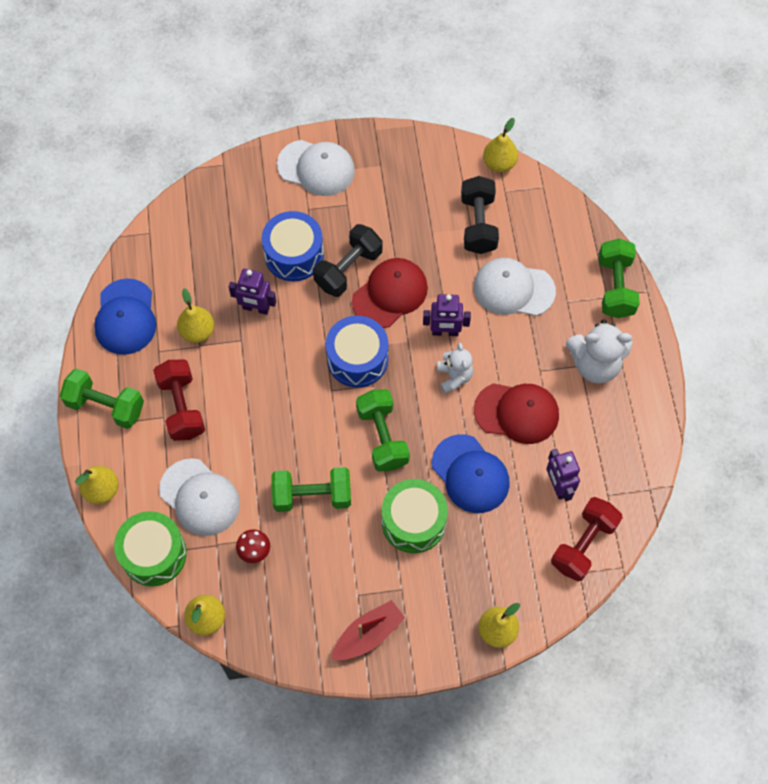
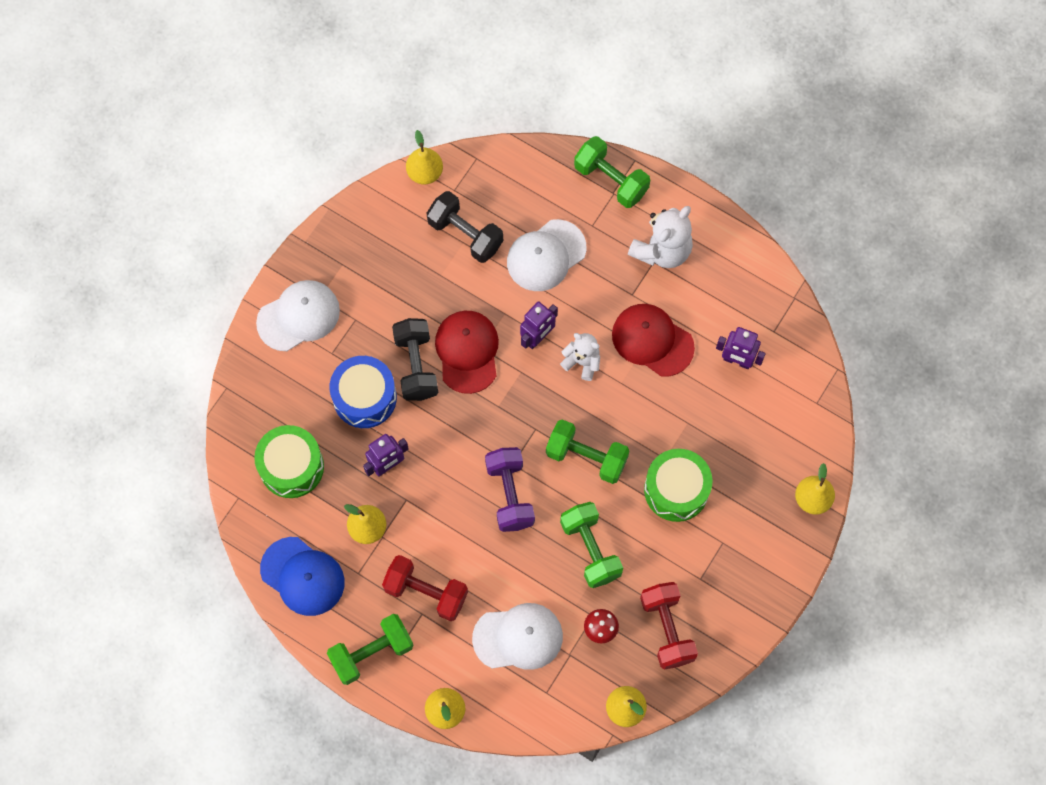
camera: 50 degrees left, 5 degrees up
green drum [114,511,187,586] -> green drum moved to [254,425,324,498]
green dumbbell [271,467,351,512] -> green dumbbell turned 60 degrees counterclockwise [560,502,623,588]
blue drum [326,316,389,388] -> none
red boat [332,600,405,660] -> none
blue cap [432,434,510,513] -> none
red cap [474,383,559,444] -> red cap turned 105 degrees counterclockwise [612,304,695,377]
red dumbbell [551,497,623,581] -> red dumbbell moved to [640,582,698,670]
none -> purple dumbbell [485,447,535,532]

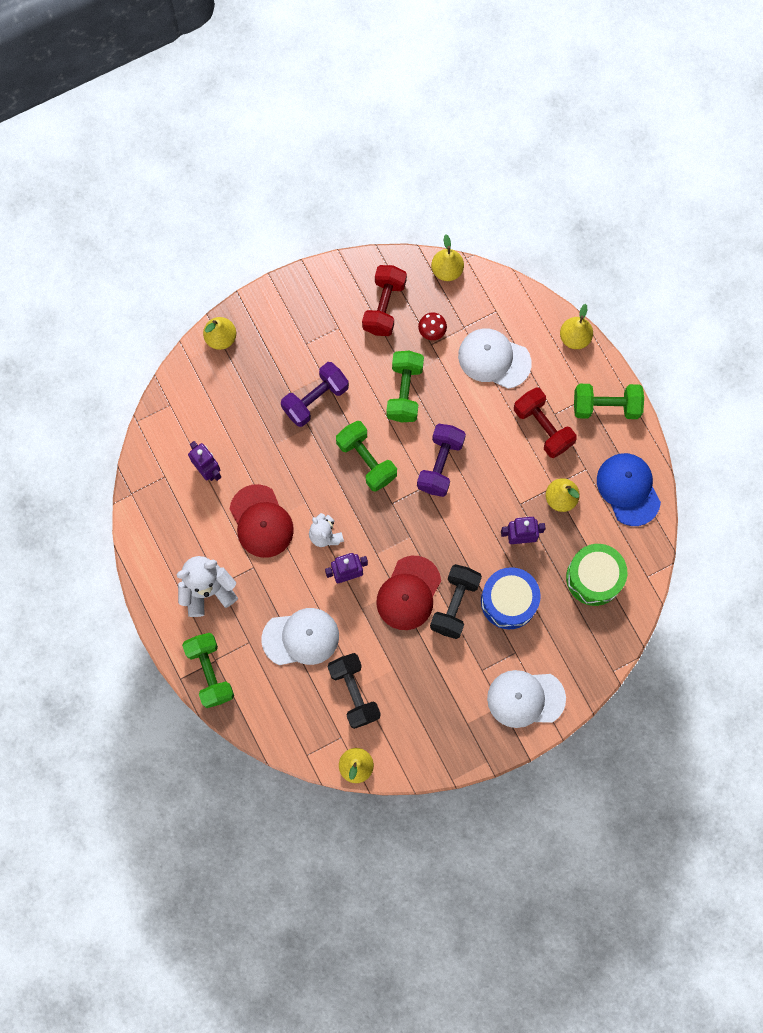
camera: 150 degrees left, 5 degrees up
green drum [644,449,713,522] -> purple dumbbell [281,362,349,427]

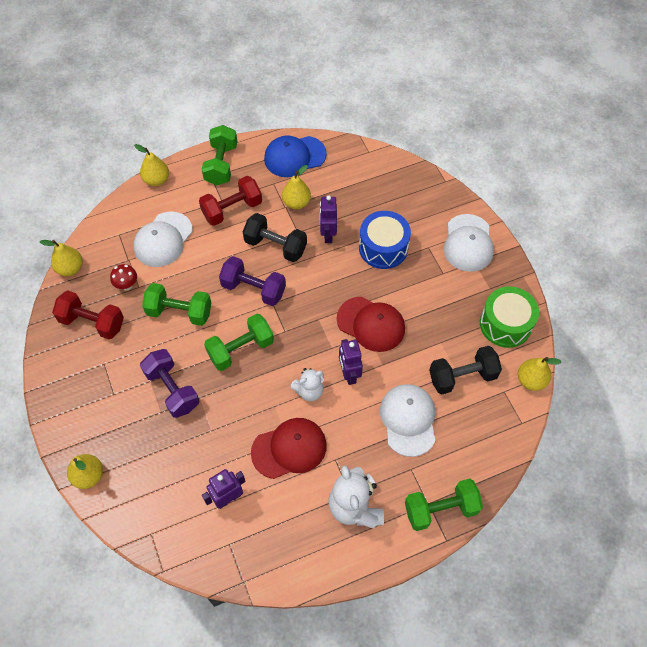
camera: 85 degrees left, 15 degrees down
black dumbbell [430,564,482,639] -> black dumbbell moved to [243,213,307,262]
green drum [566,544,627,606] -> green drum moved to [480,286,539,348]

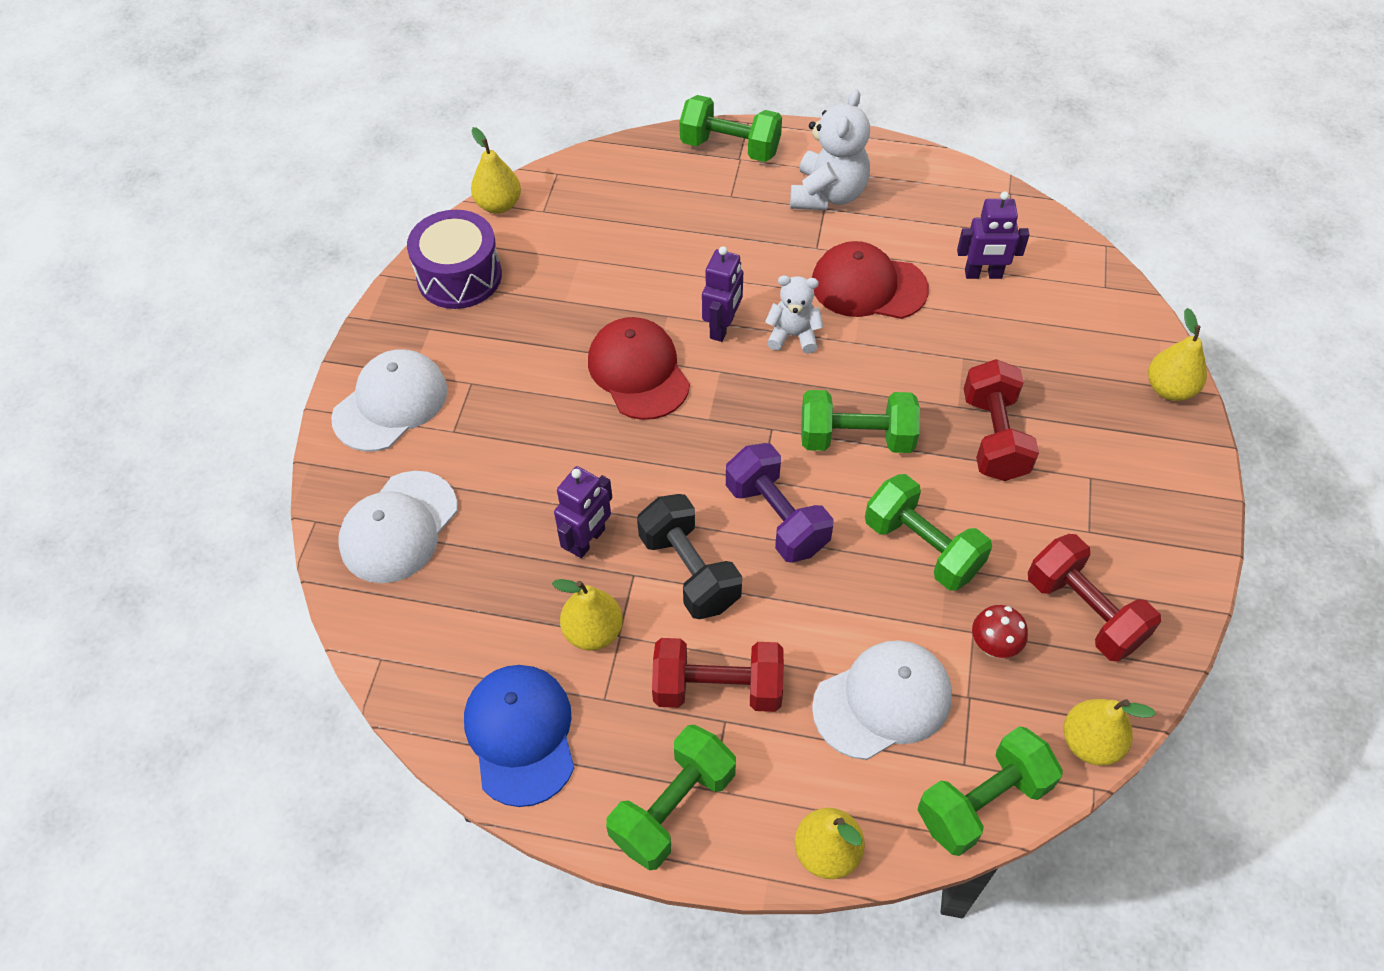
camera: 145 degrees left, 5 degrees down
purple dumbbell [140,349,199,418] -> red dumbbell [964,359,1039,481]
blue cap [264,135,327,177] -> blue cap turned 120 degrees counterclockwise [464,665,574,807]
blue drum [359,211,411,269] -> none
white cap [380,384,435,457] -> white cap moved to [338,471,457,583]
black dumbbell [429,346,502,395] -> none
green drum [480,286,539,348] -> purple drum [407,210,502,309]
none -> green dumbbell [918,726,1063,856]

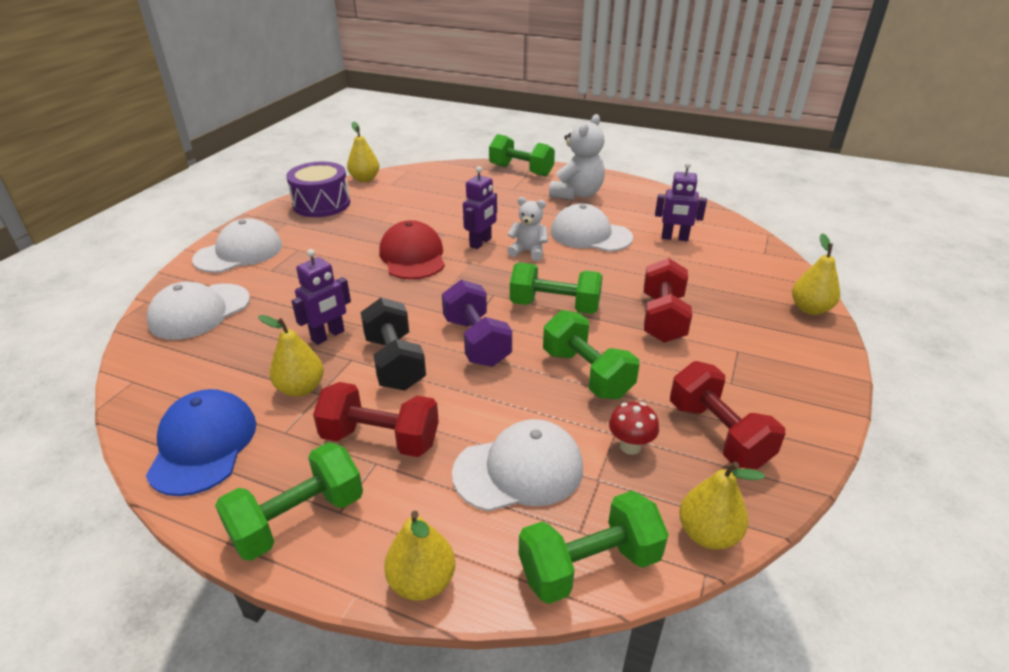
camera: 10 degrees right, 20 degrees down
red cap [812,241,929,319] -> white cap [551,203,633,252]

